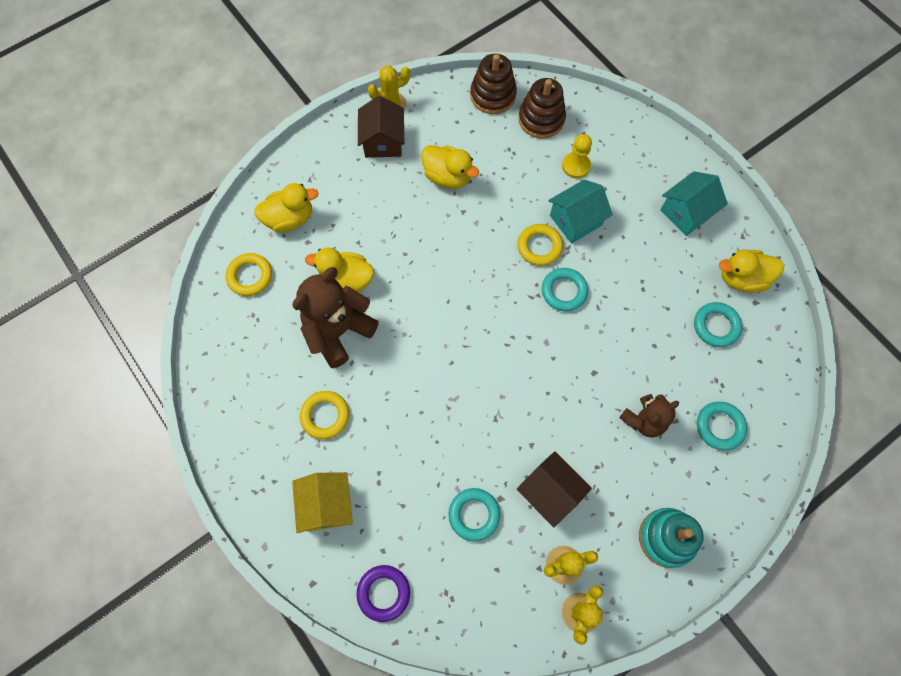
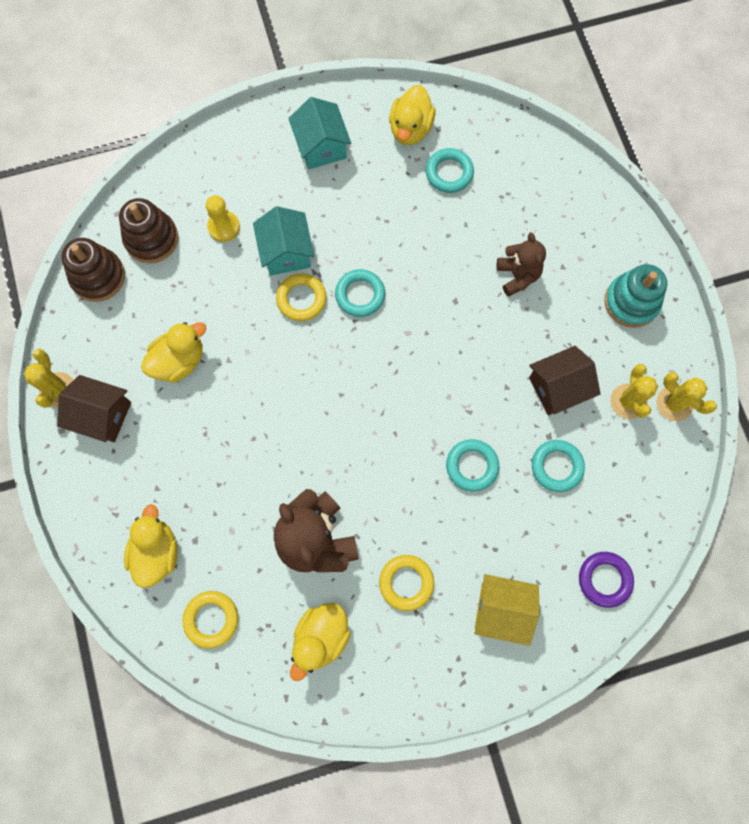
camera: 70 degrees left, 5 degrees up
yellow duck [305,248,374,292] -> yellow duck moved to [290,603,351,681]
turquoise ring [697,402,747,451] -> turquoise ring moved to [446,439,499,492]

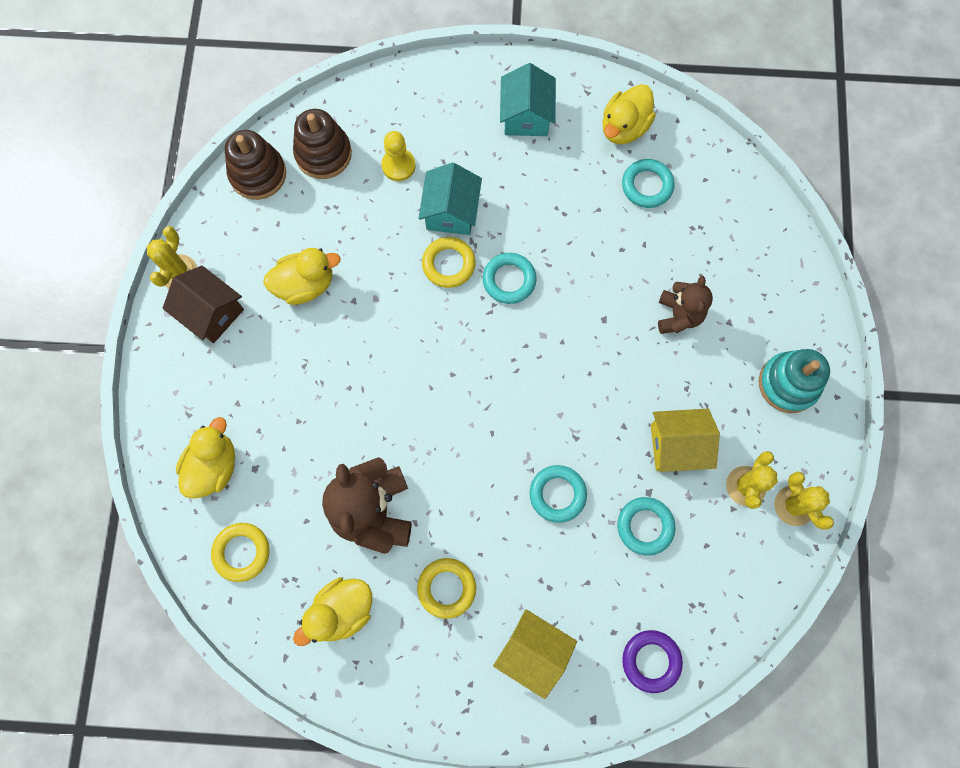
camera: 20 degrees right, 0 degrees up
brown house [529,346,601,415] -> yellow house [651,409,720,472]

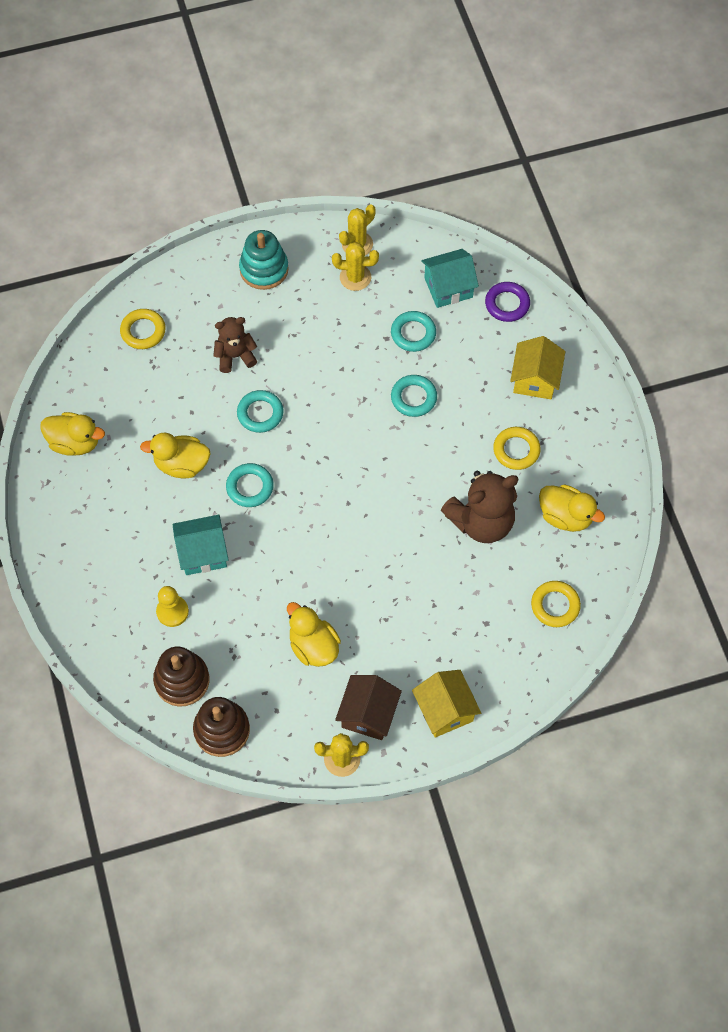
camera: 110 degrees left, 10 degrees down
yellow duck [176,417,235,499] -> yellow duck moved to [140,433,211,478]
yellow ring [422,237,476,288] -> yellow ring moved to [120,309,166,349]
turquoise house [500,63,556,136] -> turquoise house moved to [421,249,479,308]
turquoise ring [622,159,674,208] -> turquoise ring moved to [237,390,284,433]
yellow house [651,409,720,472] -> yellow house moved to [412,670,481,737]

